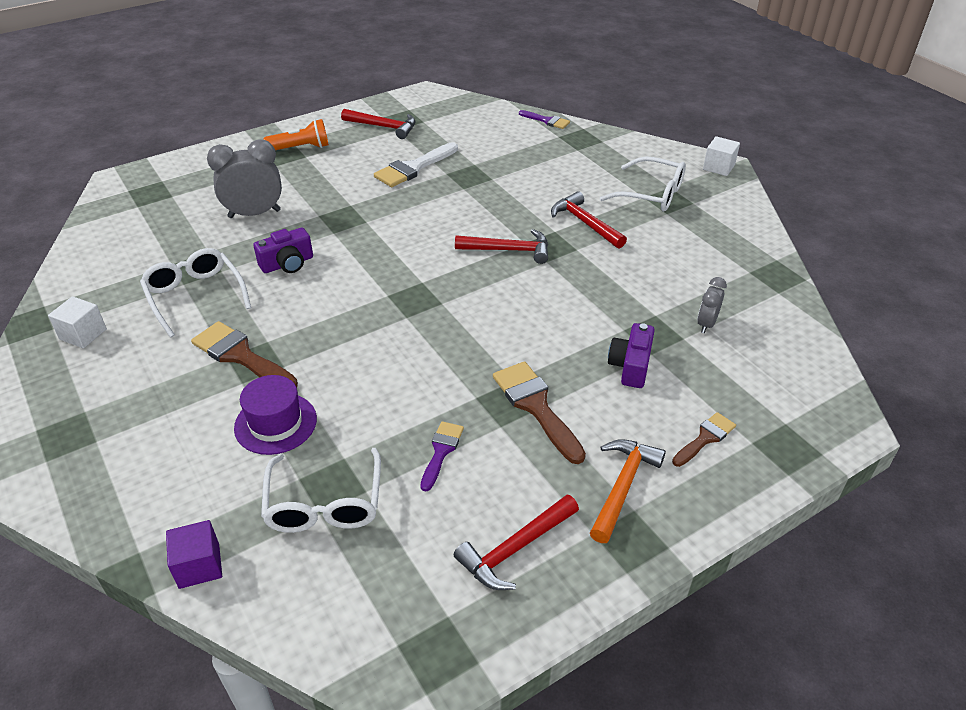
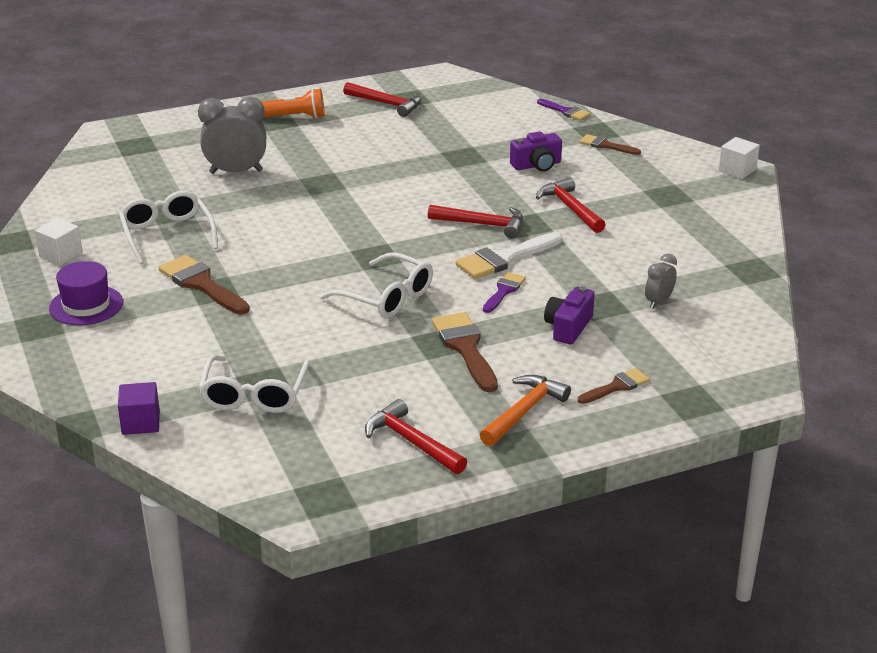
camera: 10 degrees right, 10 degrees down
purple hat [234,375,317,455] -> purple hat moved to [49,261,123,325]
purple camera [253,228,313,273] -> purple camera moved to [510,131,562,172]
white brush [374,142,458,187] -> white brush moved to [455,232,562,279]
purple brush [420,421,464,491] -> purple brush moved to [483,272,526,313]
red hammer [454,495,579,590] -> red hammer turned 75 degrees clockwise [365,399,467,474]
white glasses [600,156,686,212] -> white glasses moved to [320,252,433,318]
none -> brown brush [580,134,641,155]

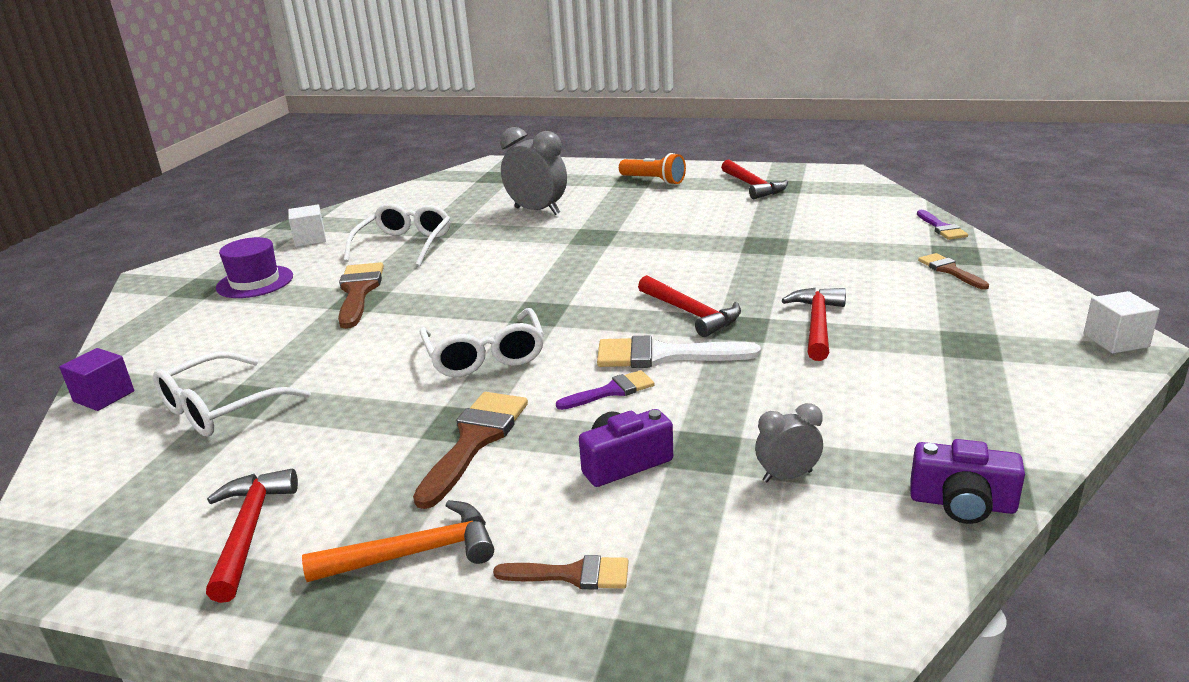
camera: 40 degrees right, 5 degrees down
purple camera [510,131,562,172] -> purple camera moved to [910,439,1025,524]

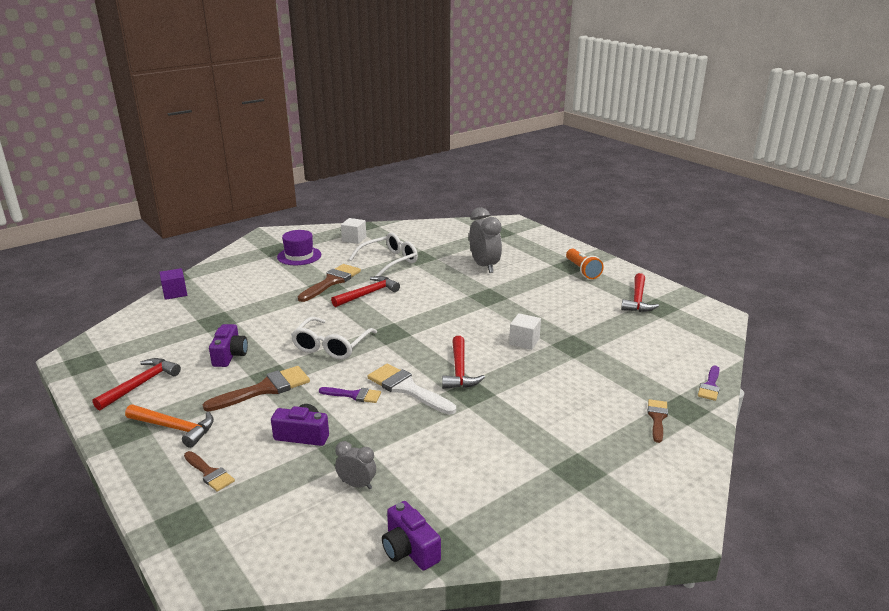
camera: 35 degrees right, 0 degrees up
white glasses [153,352,311,437] -> none
red hammer [782,288,846,361] -> red hammer moved to [331,276,400,307]
white cube [1083,291,1160,353] -> white cube moved to [509,313,541,350]
none -> purple camera [209,324,248,367]

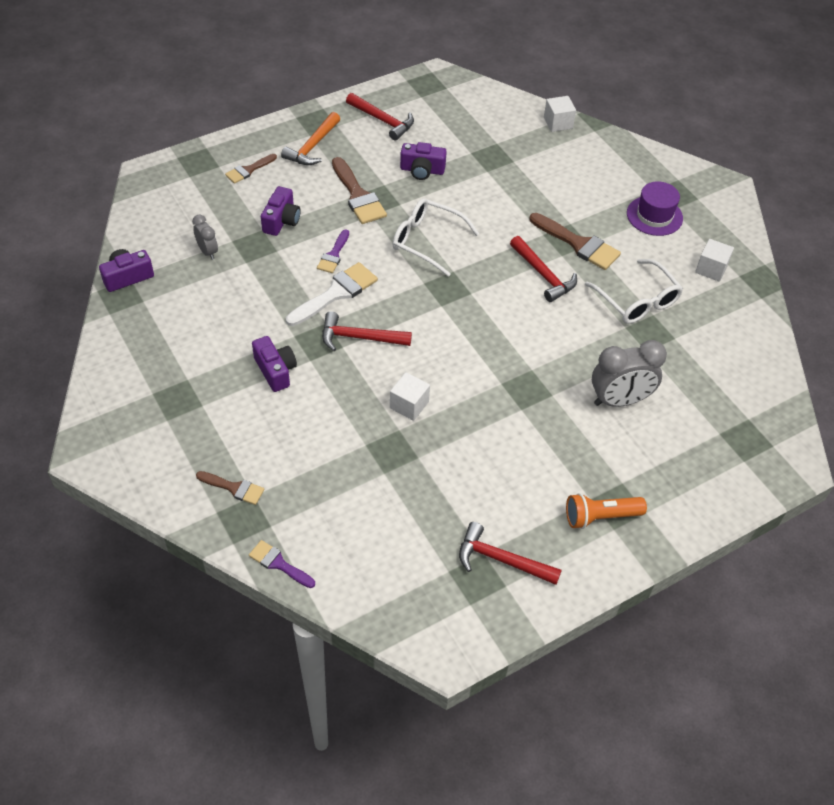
camera: 95 degrees right, 25 degrees up
purple cube [159,268,187,300] -> white cube [544,96,576,132]
grey clock [335,441,376,489] -> grey clock turned 60 degrees counterclockwise [192,215,218,260]
none -> purple camera [252,336,297,392]

